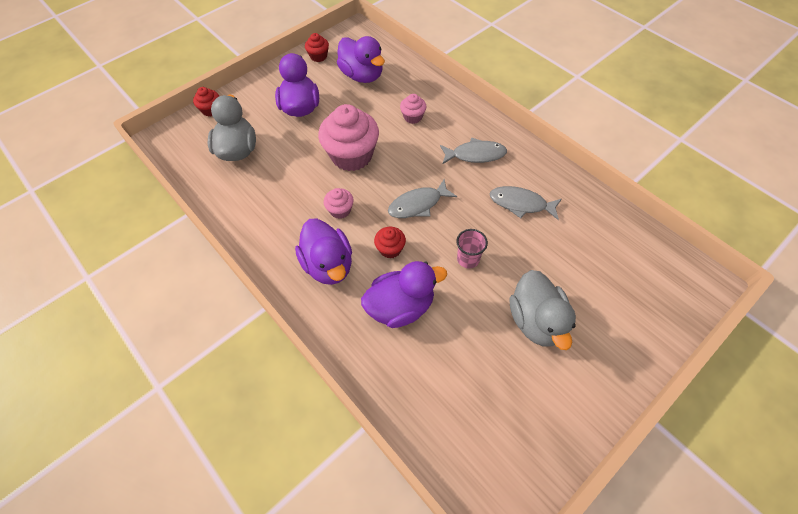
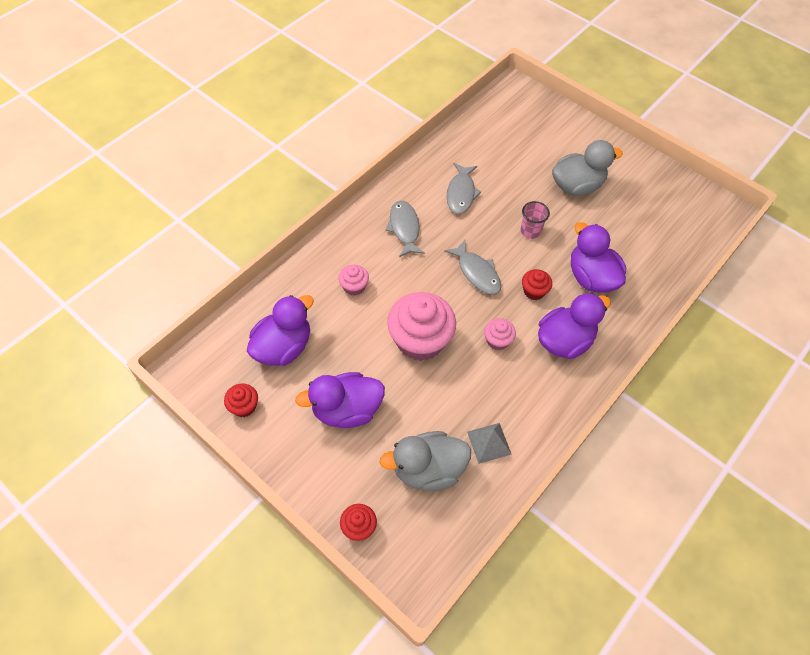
camera: 100 degrees left, 0 degrees up
none -> grey pyramid [467,423,512,464]

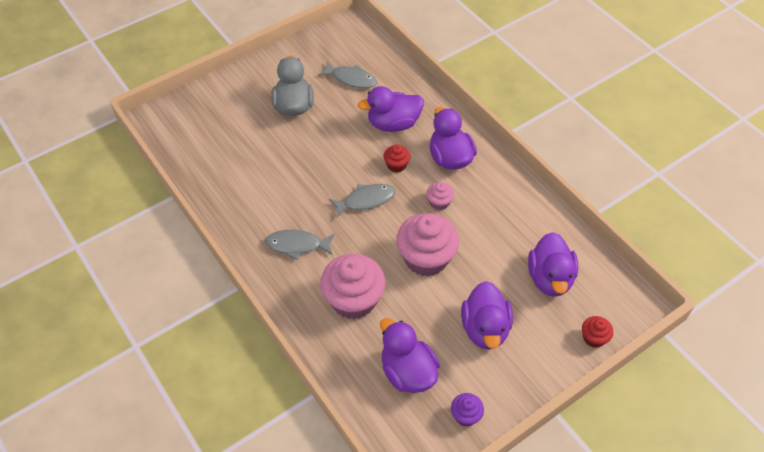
camera: 75 degrees left, 5 degrees down
red cupcake [224,384,258,417] -> purple cupcake [451,393,484,426]
pink cupcake [338,265,369,295] -> pink cupcake [320,254,385,319], size x2.11
grey duck [379,431,471,491] -> purple duck [528,232,578,297]
grey fish [446,163,481,214] -> grey fish moved to [318,61,377,88]
grey pyramid [467,423,512,464] -> none
pink cup [520,201,550,239] -> none

